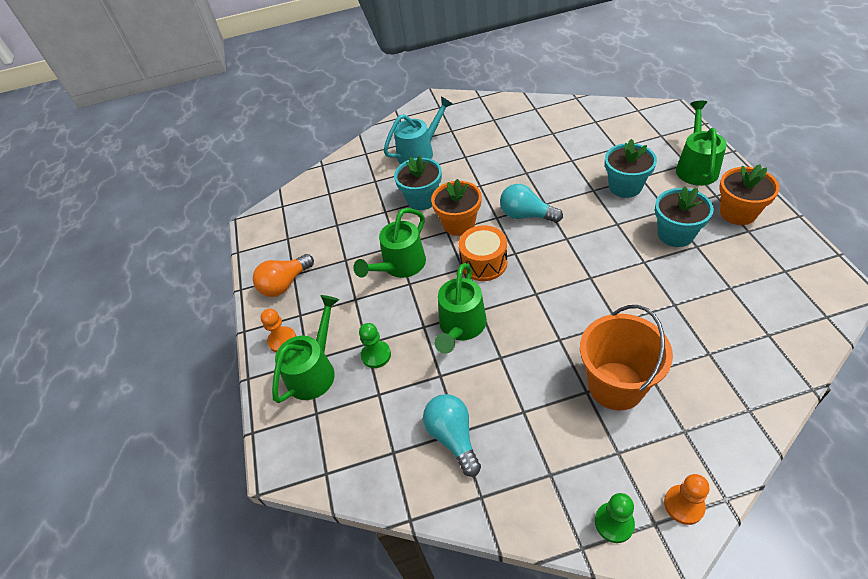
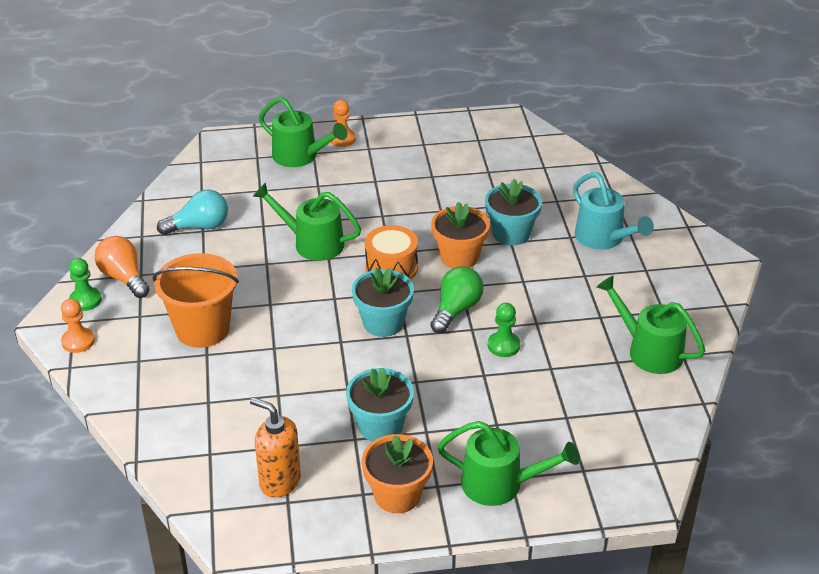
camera: 90 degrees right, 10 degrees down
orange light bulb [253,254,314,297] -> orange light bulb moved to [94,236,150,298]
green watering can [353,208,426,278] -> green watering can moved to [597,275,705,374]
green pawn [359,323,391,368] -> green pawn moved to [488,303,520,357]
turquoise light bulb [500,184,563,223] -> green light bulb [430,266,484,334]
turquoise flower pot [605,139,657,198] -> turquoise flower pot moved to [352,268,414,337]
none -> orange soap dispenser [250,398,301,498]

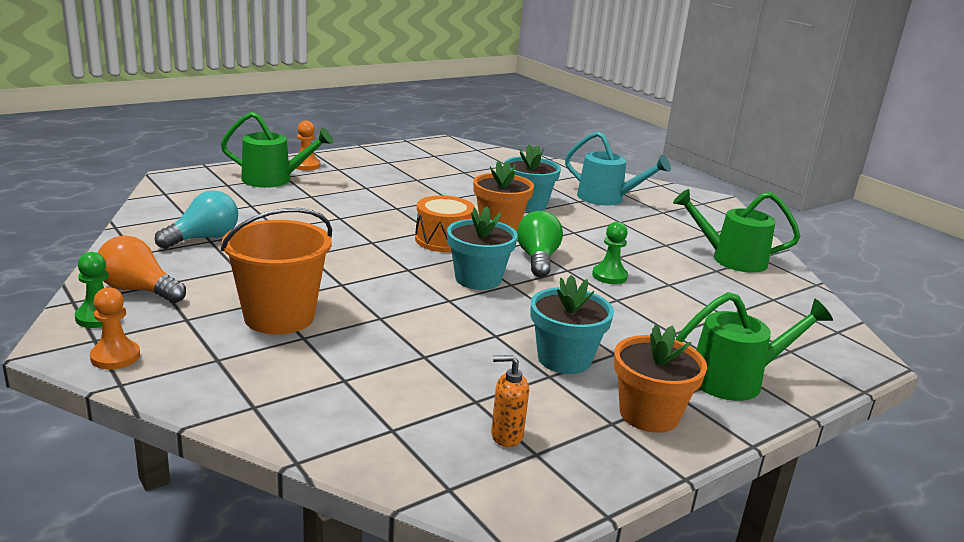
camera: 30 degrees left, 15 degrees down
orange soap dispenser [250,398,301,498] -> orange soap dispenser [491,355,529,447], size x0.63
green watering can [253,183,361,261] -> none

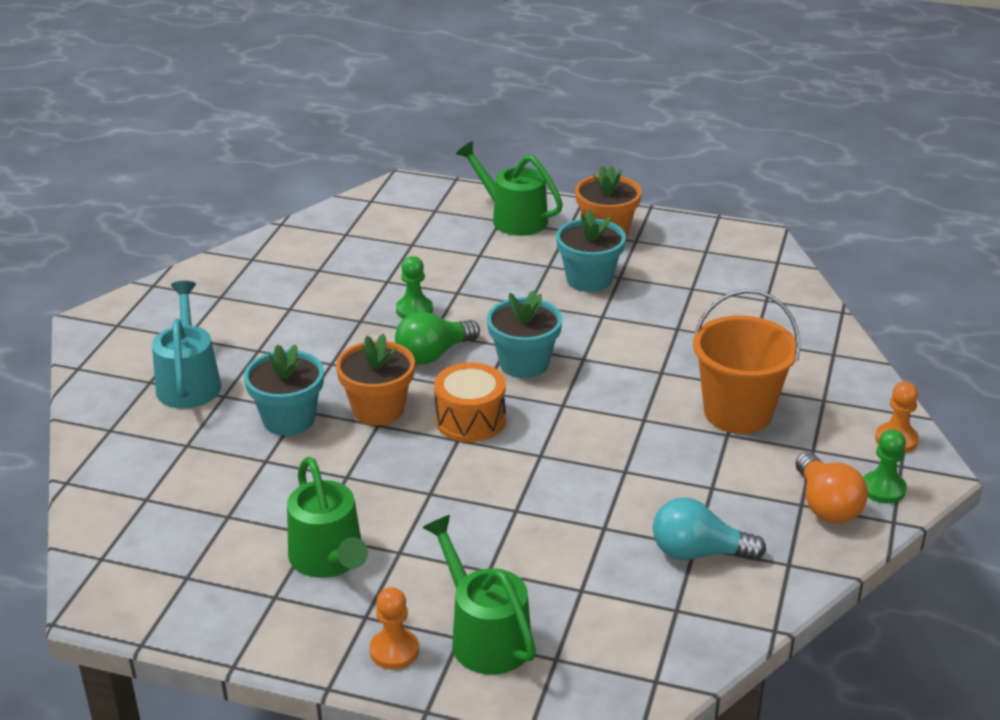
camera: 125 degrees left, 10 degrees up
orange soap dispenser [491,355,529,447] -> none
green watering can [673,189,801,273] -> green watering can moved to [287,457,368,578]

